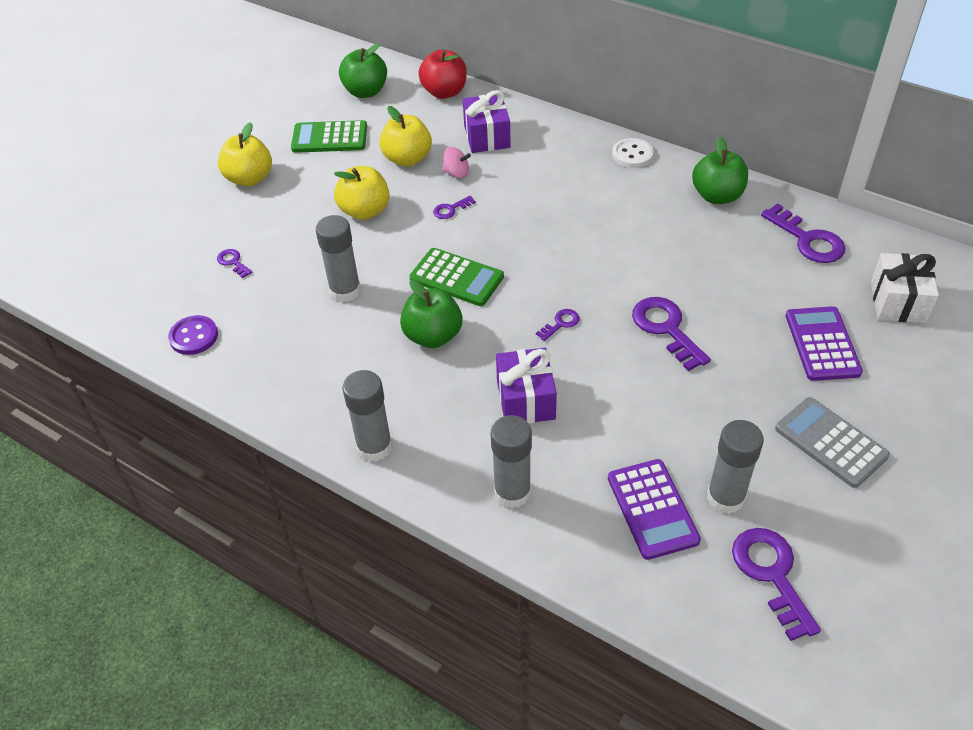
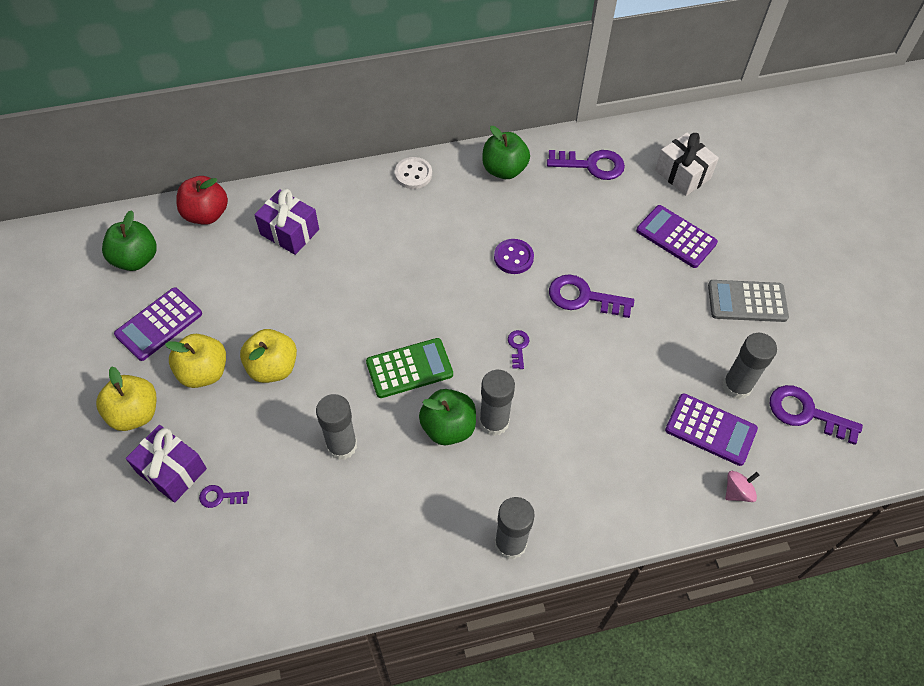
camera: 50 degrees left, 10 degrees up
purple button [168,315,218,355] -> purple button moved to [494,239,534,274]
green calculator [291,120,367,153] -> purple calculator [114,287,202,361]
yellow apple [379,106,432,167] -> yellow apple moved to [165,334,226,388]
purple key [433,196,476,219] -> none
pink spinning top [442,147,471,179] -> pink spinning top moved to [725,471,759,502]
grey glue stick [491,415,532,508] -> grey glue stick moved to [479,370,515,436]
purple gift [496,348,557,423] -> purple gift moved to [126,425,207,503]

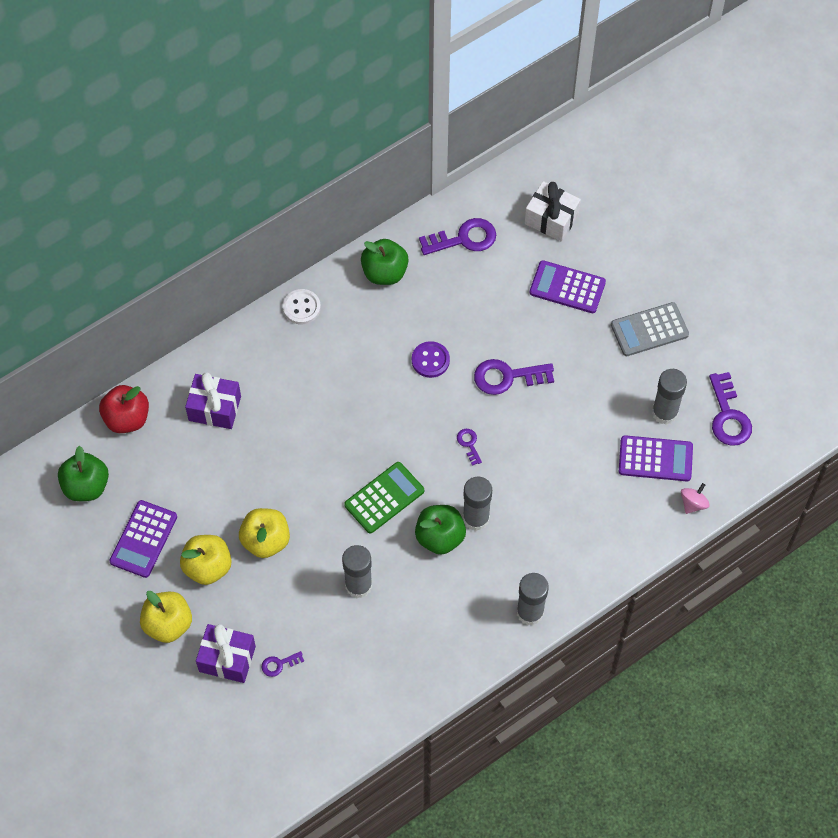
camera: 20 degrees left, 5 degrees up
purple key [770,385,863,445] -> purple key turned 105 degrees counterclockwise [709,372,752,446]

